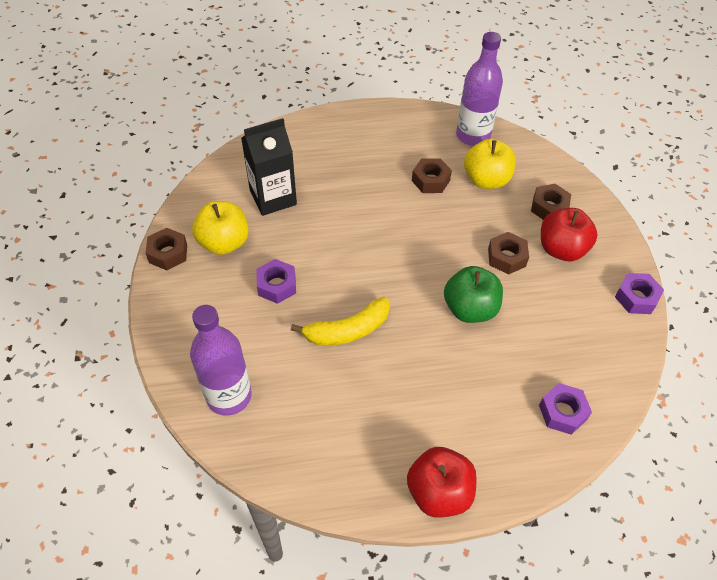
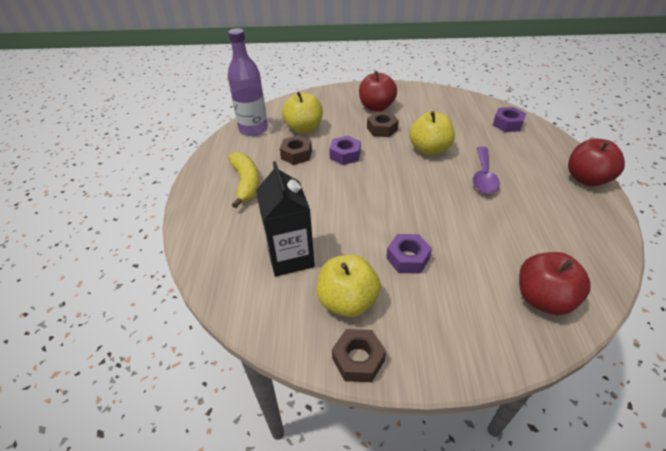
camera: 80 degrees left, 10 degrees down
purple bottle [190,305,252,416] -> red apple [519,252,591,315]
yellow banana [291,297,390,346] -> yellow banana moved to [228,152,259,208]
green apple [444,266,503,323] -> yellow apple [409,111,455,156]
brown nut [531,184,571,220] -> none
purple nut [615,273,664,314] -> purple nut moved to [329,136,361,165]
none -> purple spoon [473,146,500,194]

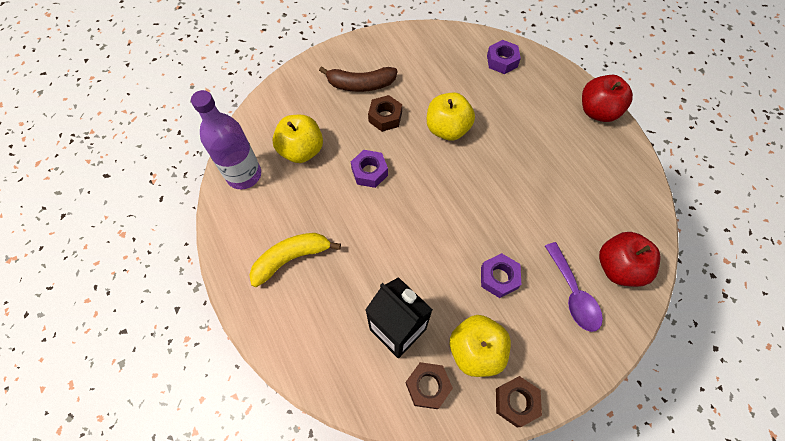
camera: 30 degrees left, 20 degrees up
yellow banana [228,152,259,208] -> yellow banana turned 75 degrees counterclockwise [249,233,341,287]
brown nut [280,135,312,165] -> brown nut moved to [406,362,453,409]
red apple [359,71,397,112] -> brown banana [319,66,398,92]
purple spoon [473,146,500,194] -> purple spoon moved to [545,242,603,332]

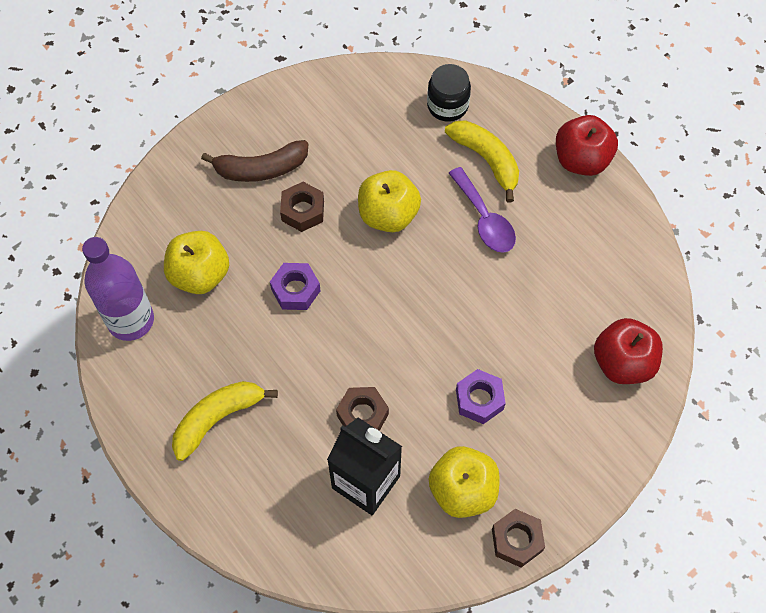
camera: 10 degrees left, 0 degrees up
brown nut [406,362,453,409] -> brown nut moved to [336,387,389,431]
purple nut [487,40,521,74] -> black jar [427,64,471,122]
purple spoon [545,242,603,332] -> purple spoon moved to [449,167,516,253]
none -> yellow banana [445,121,519,203]

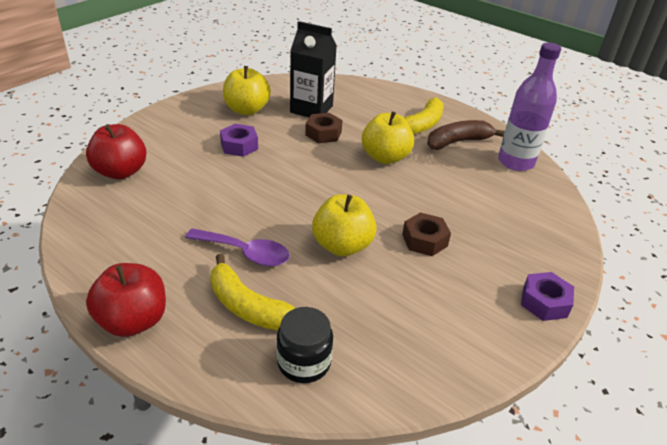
camera: 165 degrees right, 25 degrees down
yellow apple [164,231,229,294] -> yellow apple moved to [362,111,414,164]
brown banana [201,140,308,182] -> brown banana moved to [427,120,505,150]
purple nut [270,263,320,310] -> purple nut moved to [521,272,574,321]
purple spoon [449,167,516,253] -> purple spoon turned 150 degrees clockwise [185,228,290,266]
brown nut [492,509,545,567] -> none

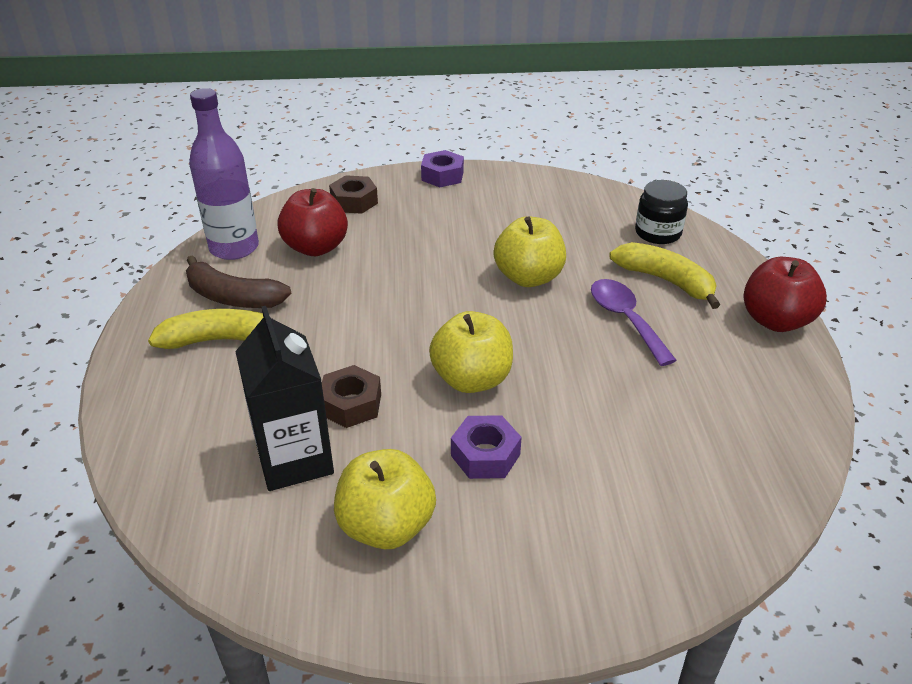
camera: 130 degrees left, 0 degrees up
red apple [86,124,147,180] -> red apple moved to [277,188,348,256]
yellow banana [210,254,295,330] -> yellow banana turned 45 degrees counterclockwise [609,242,720,309]
yellow apple [362,111,414,164] -> yellow apple moved to [429,311,513,393]
brown nut [402,212,451,256] -> brown nut moved to [329,175,378,214]

